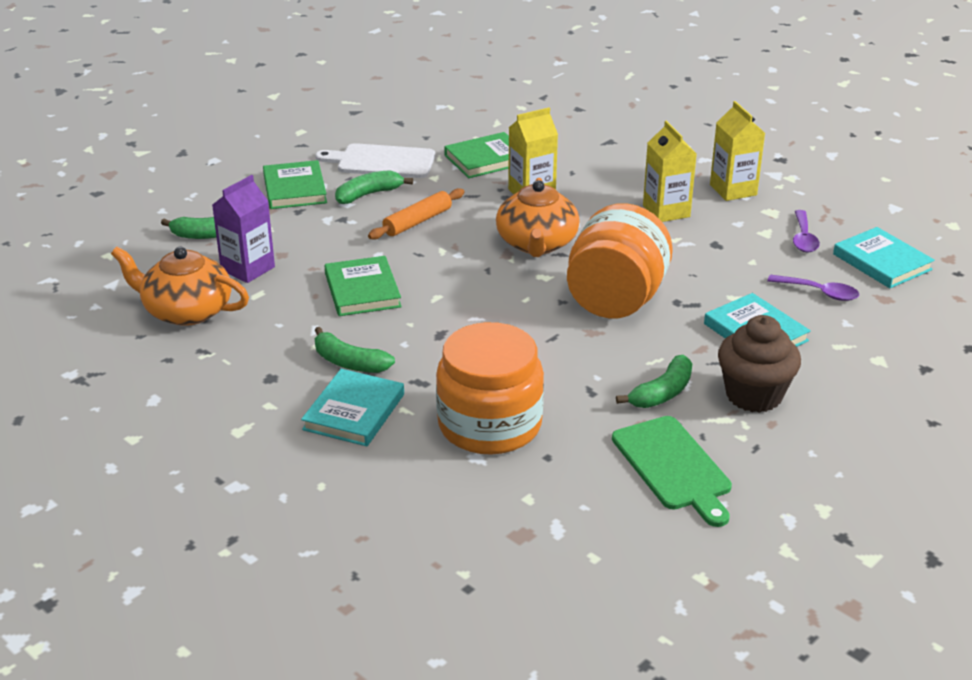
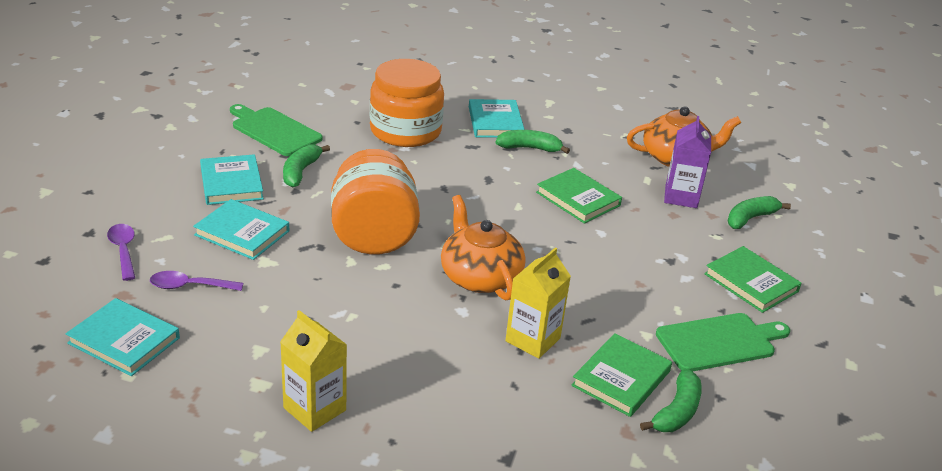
camera: 150 degrees right, 0 degrees up
white cutting board [315,143,435,178] -> green cutting board [656,313,790,372]
green banana [335,170,413,204] -> green banana moved to [640,369,702,432]
orange rolling pin [368,188,465,240] -> none
yellow carton [643,120,697,222] -> none
brown cupcake [718,315,801,413] -> turquoise book [200,154,264,205]
purple spoon [793,210,820,252] -> purple spoon moved to [107,224,135,281]

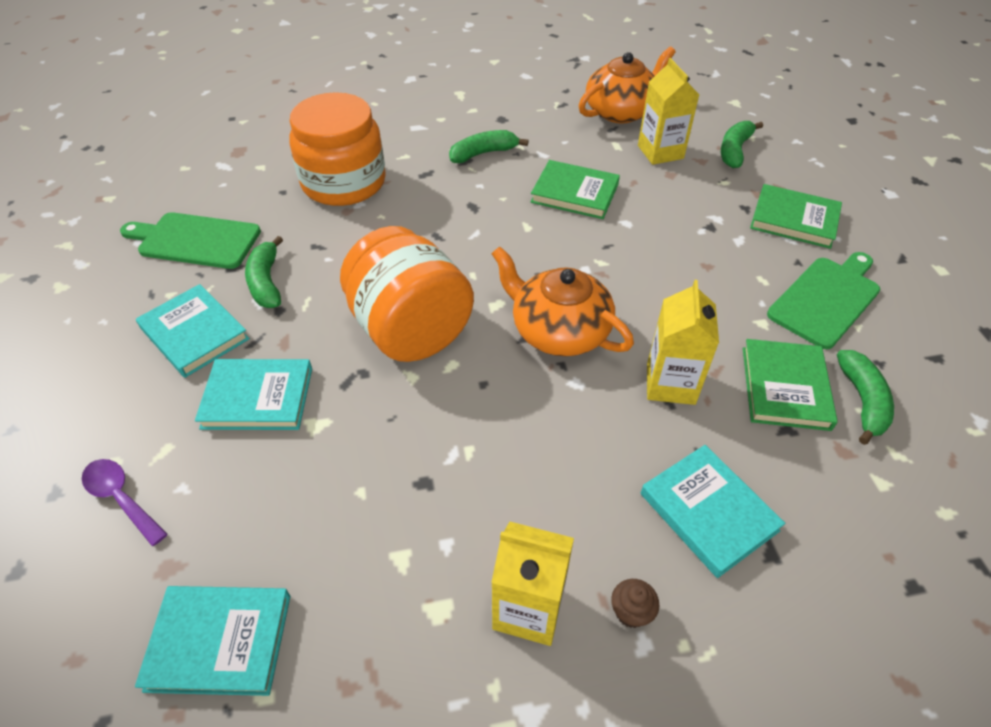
camera: 25 degrees left, 15 degrees up
purple spoon [150,271,243,291] -> none
turquoise book [469,99,525,138] -> turquoise book moved to [641,445,785,578]
purple carton [664,116,711,208] -> yellow carton [638,58,699,165]
none -> brown cupcake [611,579,659,628]

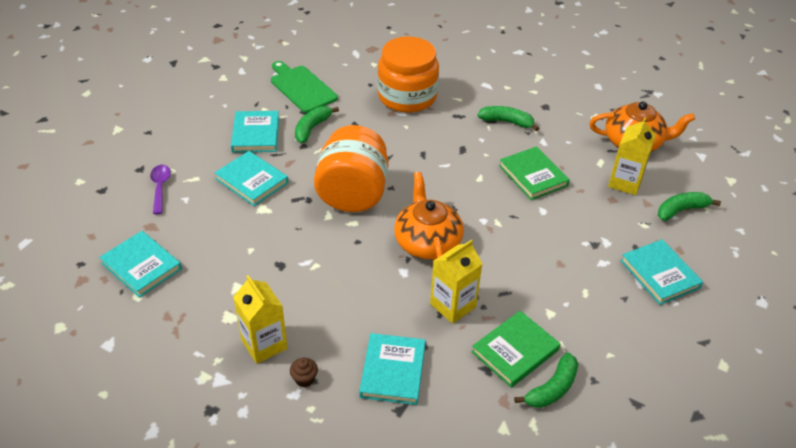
camera: 40 degrees right, 5 degrees down
green book [750,184,842,249] -> turquoise book [621,239,703,305]
green cutting board [767,252,880,349] -> none

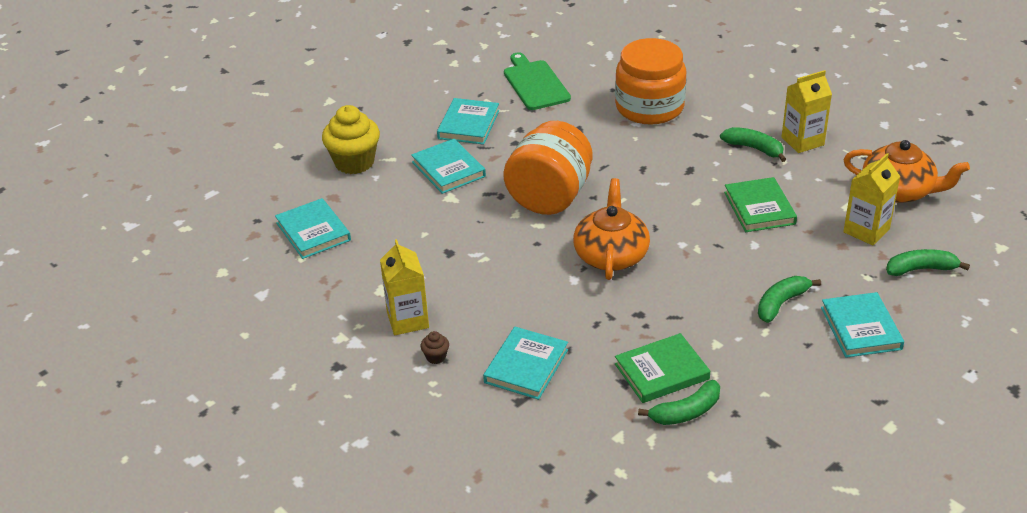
camera: 20 degrees right, 5 degrees down
purple spoon [150,165,171,214] -> yellow cupcake [322,105,380,174]
green banana [295,106,339,143] -> green banana moved to [758,276,821,323]
yellow carton [430,240,482,324] -> yellow carton moved to [782,70,832,153]

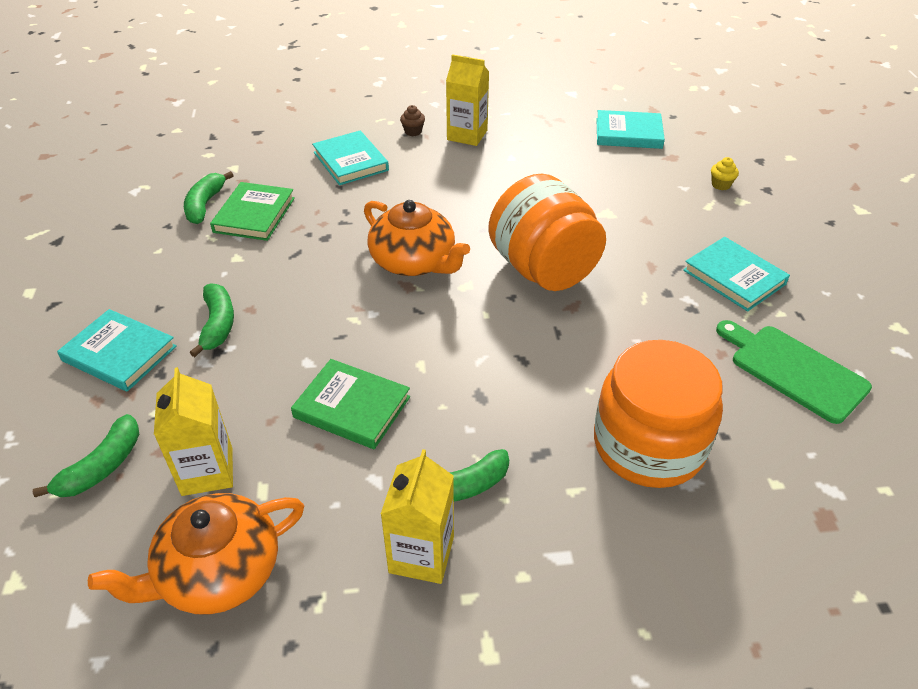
camera: 125 degrees right, 5 degrees up
yellow cupcake [322,105,380,174] -> yellow cupcake [711,157,739,190], size x0.42
turquoise book [411,139,486,194] -> none
green cutting board [504,52,571,110] -> green cutting board turned 150 degrees counterclockwise [716,320,872,424]

